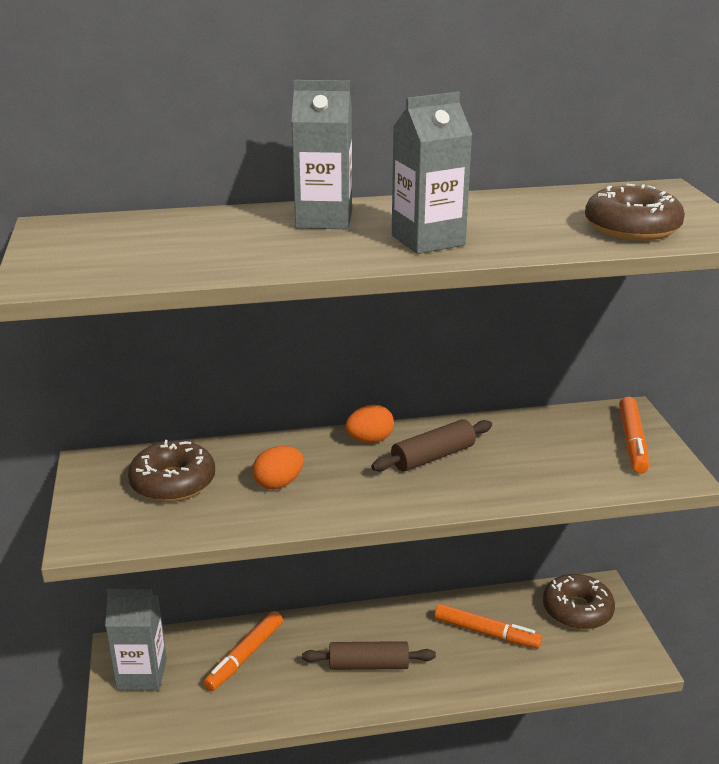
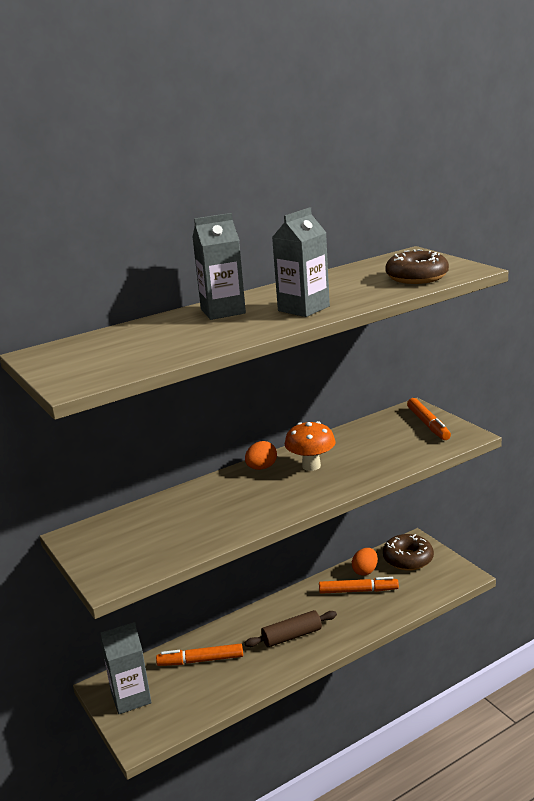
camera: 20 degrees left, 5 degrees down
brown donut [128,440,215,502] -> none
orange marker [203,611,283,691] -> orange marker turned 75 degrees clockwise [156,643,243,666]
orange egg [252,446,304,490] -> orange egg moved to [352,548,378,576]
brown rolling pin [371,419,492,472] -> orange mushroom [285,421,336,471]

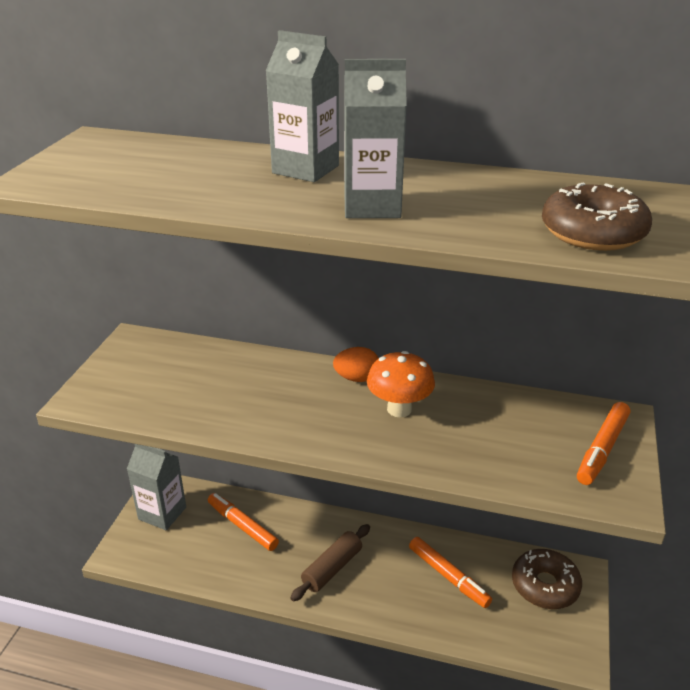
camera: 45 degrees right, 10 degrees up
brown rolling pin [245,610,337,647] -> brown rolling pin turned 75 degrees counterclockwise [290,524,370,601]
orange egg [352,548,378,576] -> none

